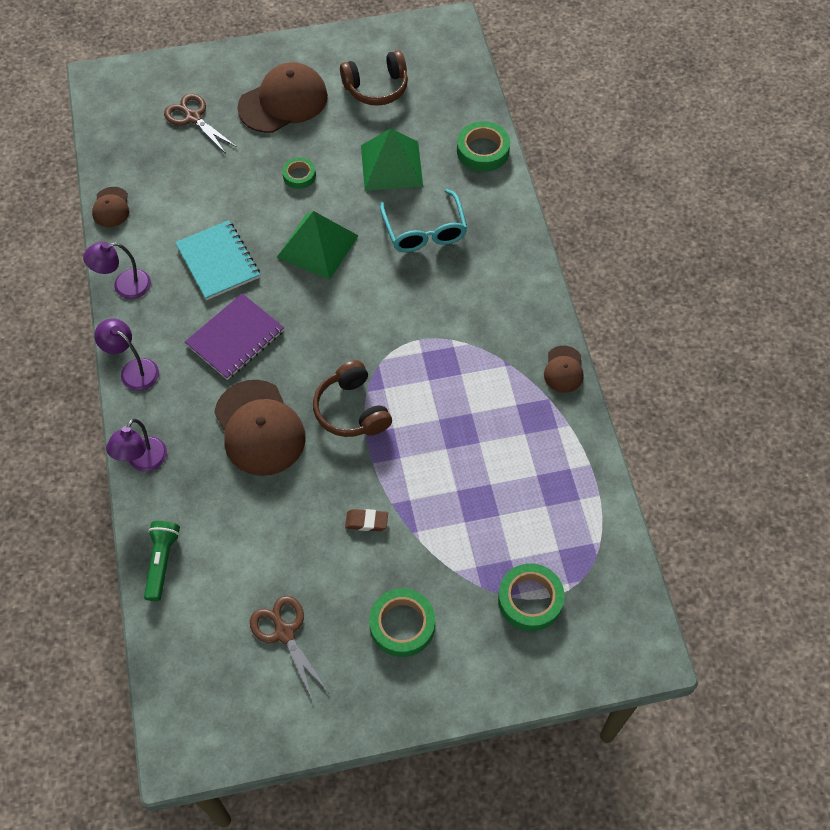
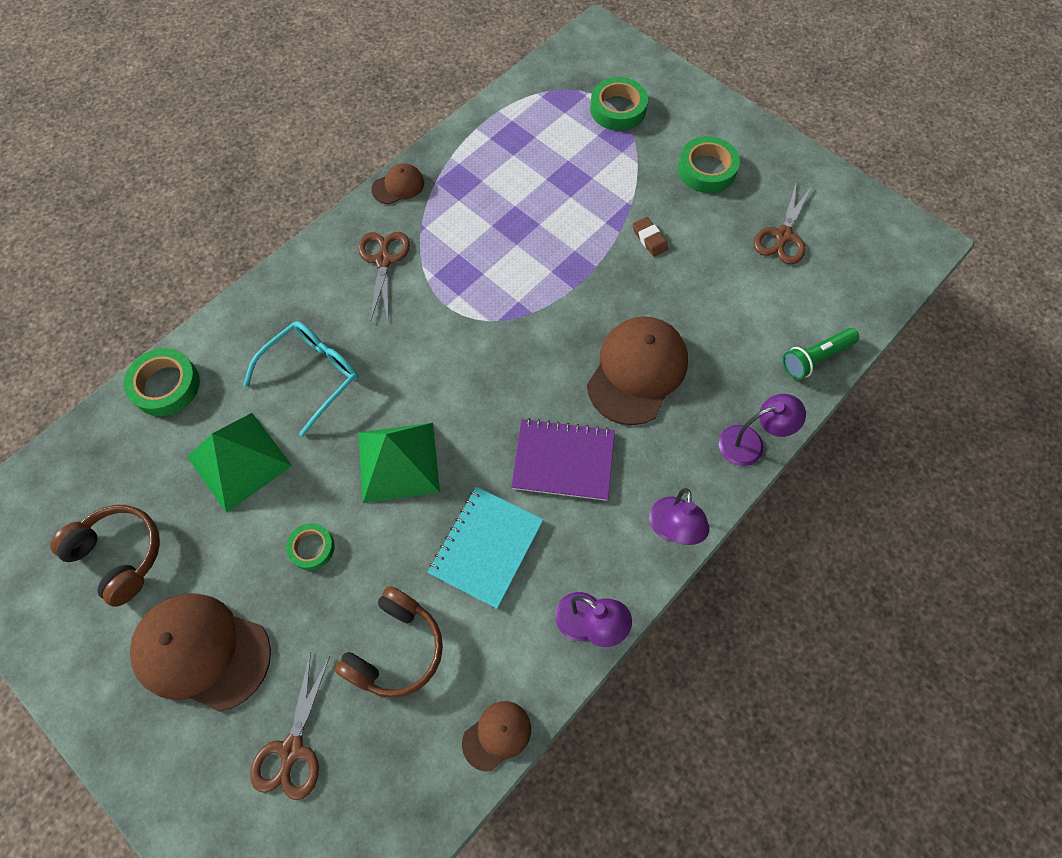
camera: 125 degrees left, 5 degrees up
brown headphones [313,360,392,437] -> brown headphones moved to [335,586,443,698]
none -> brown scissors [358,232,410,319]

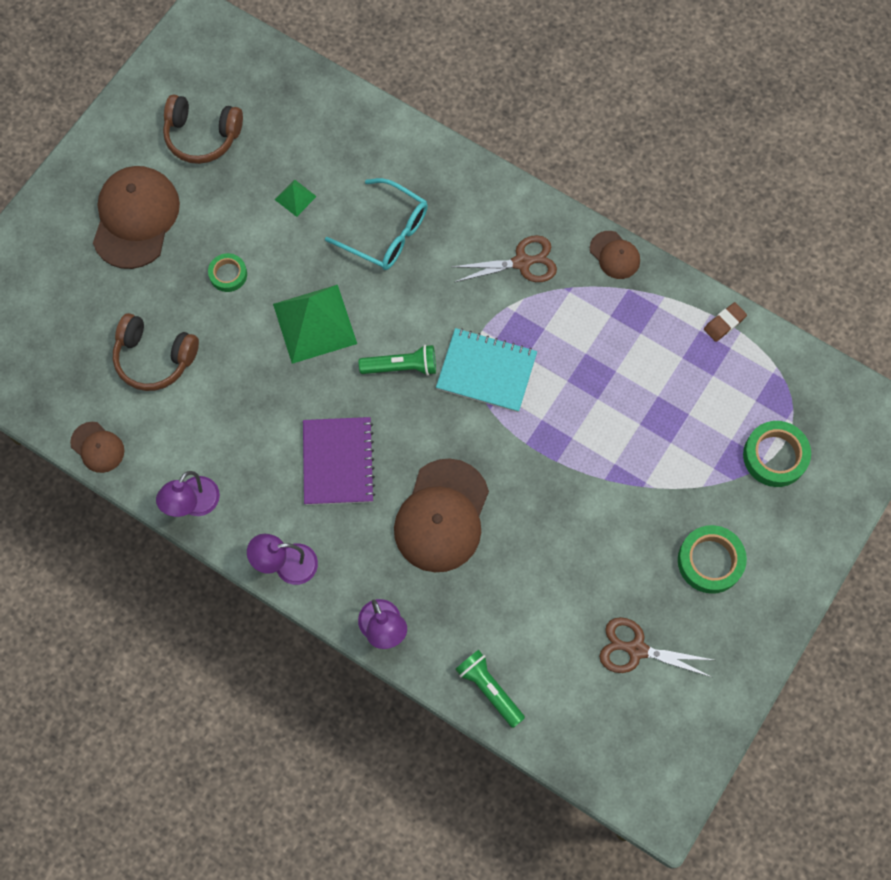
camera: 80 degrees right, 5 degrees up
brown headphones [50,505,160,607] -> brown headphones turned 75 degrees clockwise [163,94,243,164]
green tape [124,348,200,416] -> none
green pyramid [187,413,292,513] -> green pyramid [275,179,317,217], size x0.45
brown scissors [250,652,330,800] -> none
turquoise notebook [428,486,544,609] -> turquoise notebook moved to [436,328,537,412]
brown cap [587,316,688,425] -> brown cap turned 90 degrees clockwise [394,458,489,572]
brown eraser [632,217,668,257] -> brown eraser moved to [704,302,747,342]
none -> green flashlight [359,345,436,376]

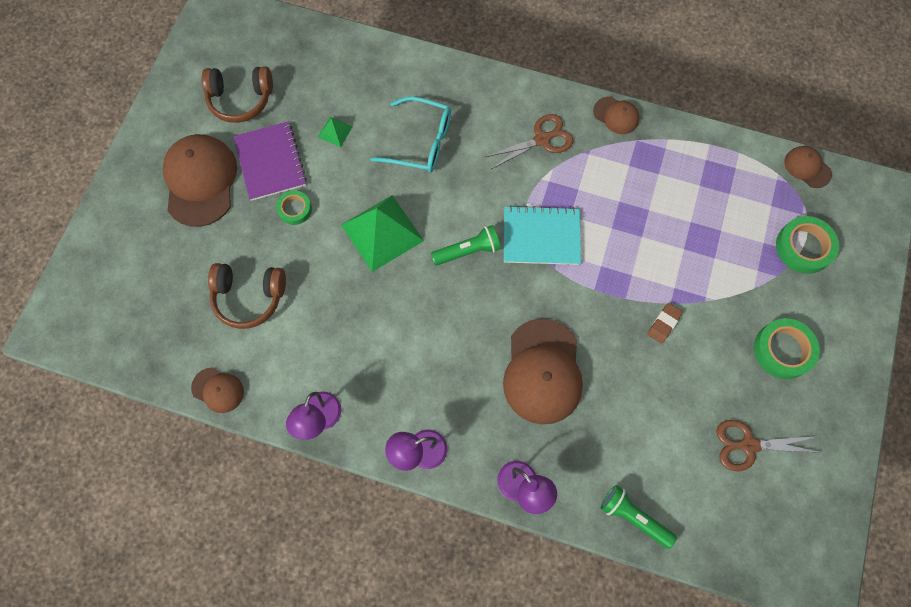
camera: 15 degrees left, 0 degrees up
purple notebook [303,417,375,505] -> purple notebook moved to [233,122,307,201]
brown eraser [704,302,747,342] -> brown eraser moved to [648,303,683,344]
none -> brown cap [784,146,832,188]

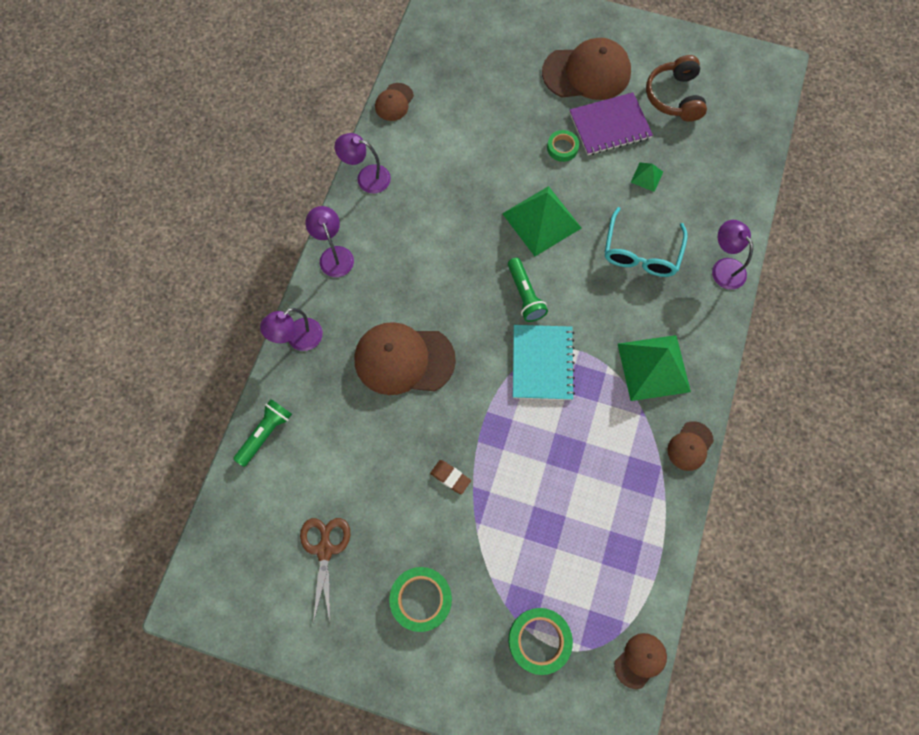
camera: 90 degrees right, 0 degrees up
brown headphones [208,263,286,329] -> none
brown scissors [485,114,574,169] -> green pyramid [618,335,691,401]
none -> purple lamp [712,220,753,290]

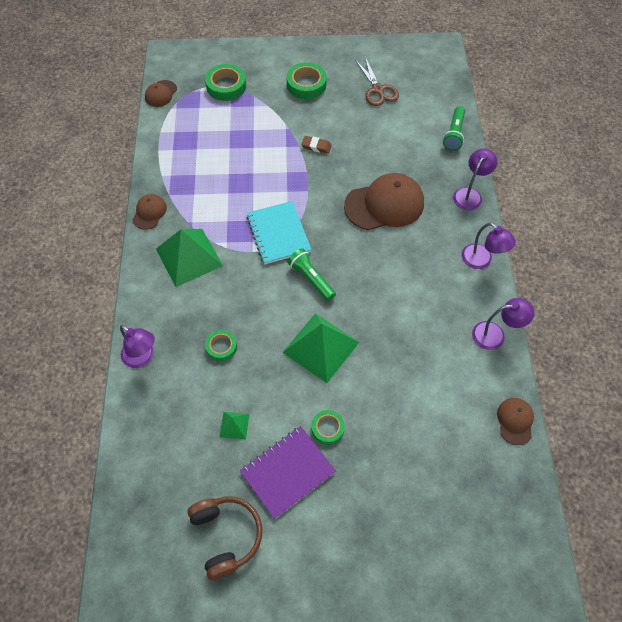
camera: 160 degrees right, 10 degrees down
brown cap [542,38,631,100] -> none
turquoise glasses [605,207,688,277] -> green tape [205,330,237,361]

